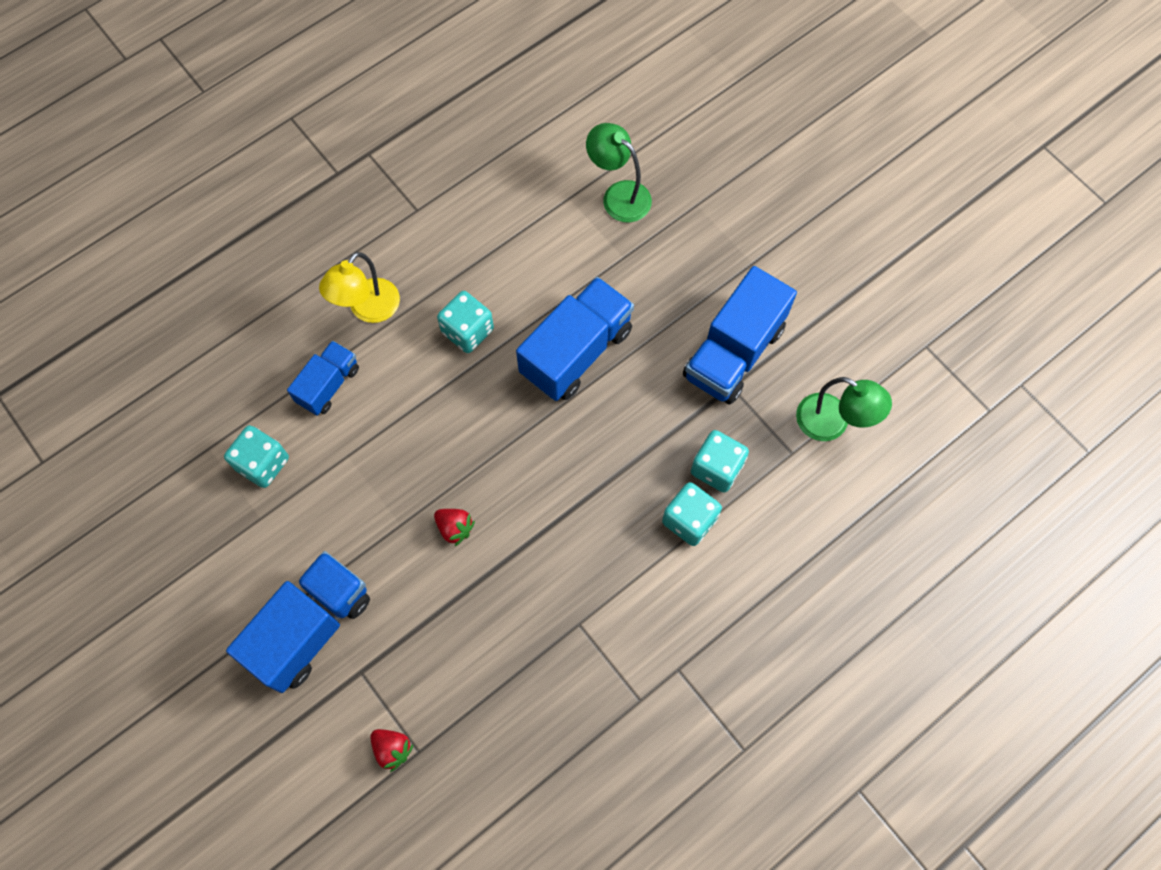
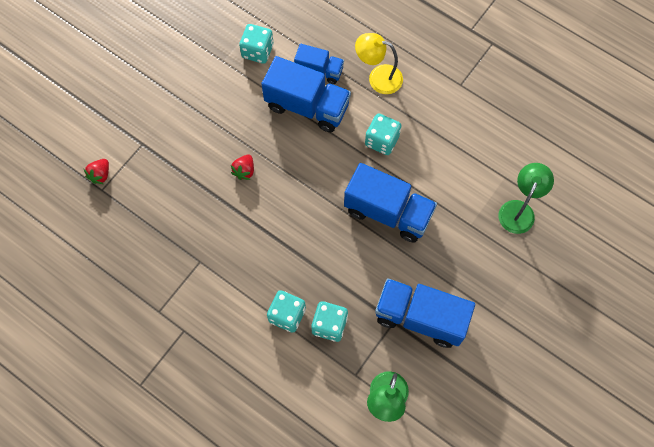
camera: 75 degrees right, 0 degrees up
blue truck [226,551,370,693] -> blue truck moved to [262,56,351,132]

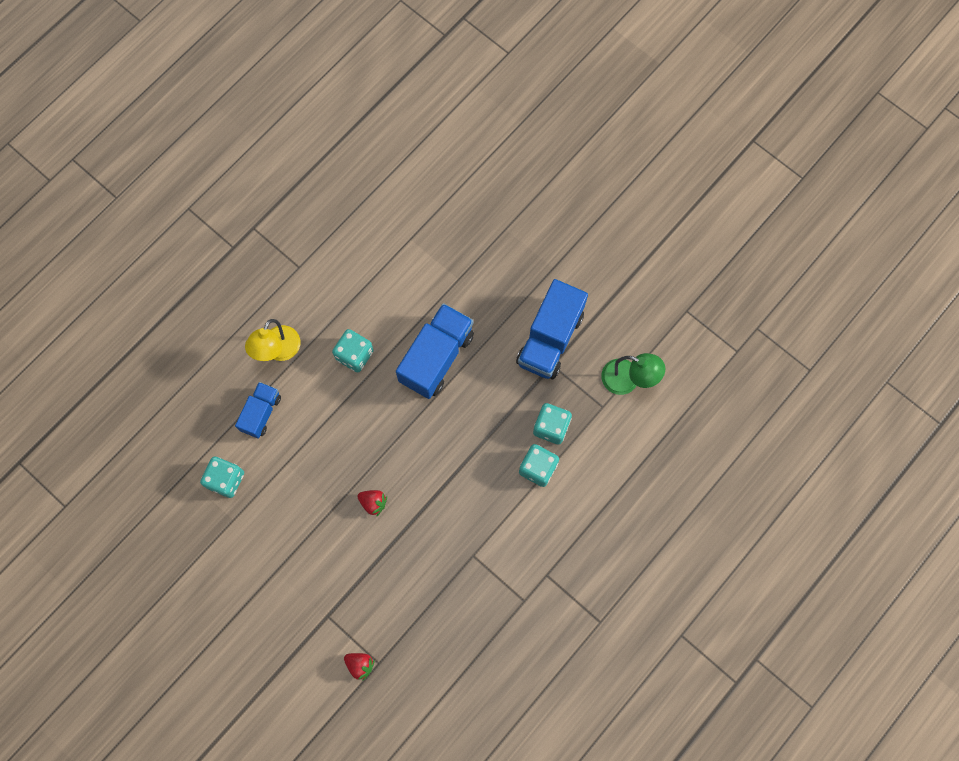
camera: 85 degrees left, 5 degrees up
blue truck [262,56,351,132] -> none
green lamp [499,163,554,234] -> none

